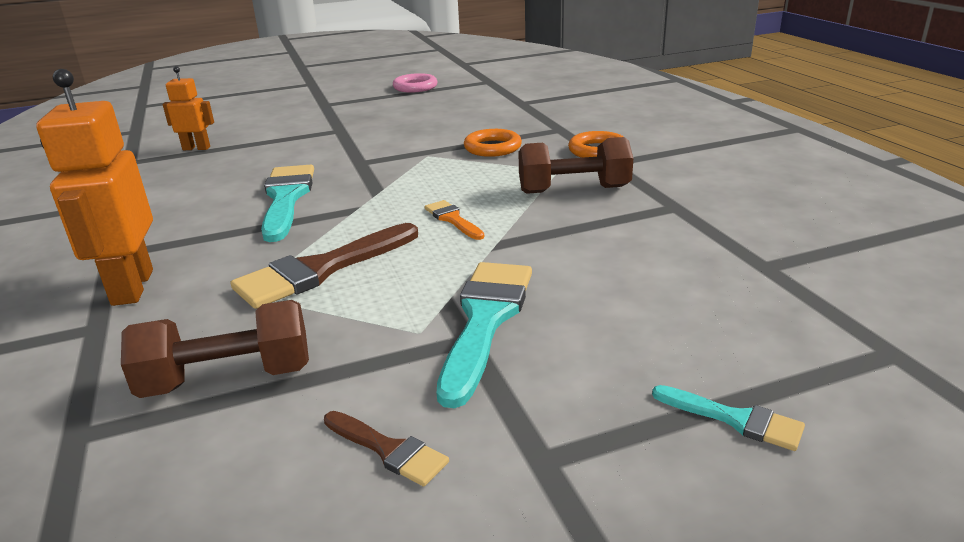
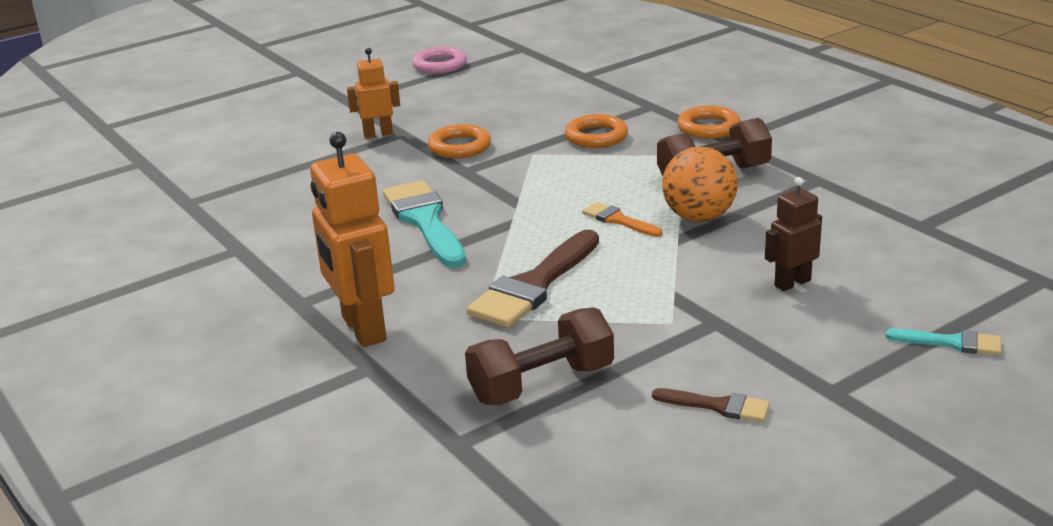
camera: 15 degrees left, 0 degrees up
orange robot [163,66,214,150] -> orange robot moved to [347,48,400,138]
turquoise brush [437,262,532,408] -> none
none -> orange ring [428,124,491,158]
none -> orange ball [662,147,738,222]
none -> brown robot [765,177,822,291]

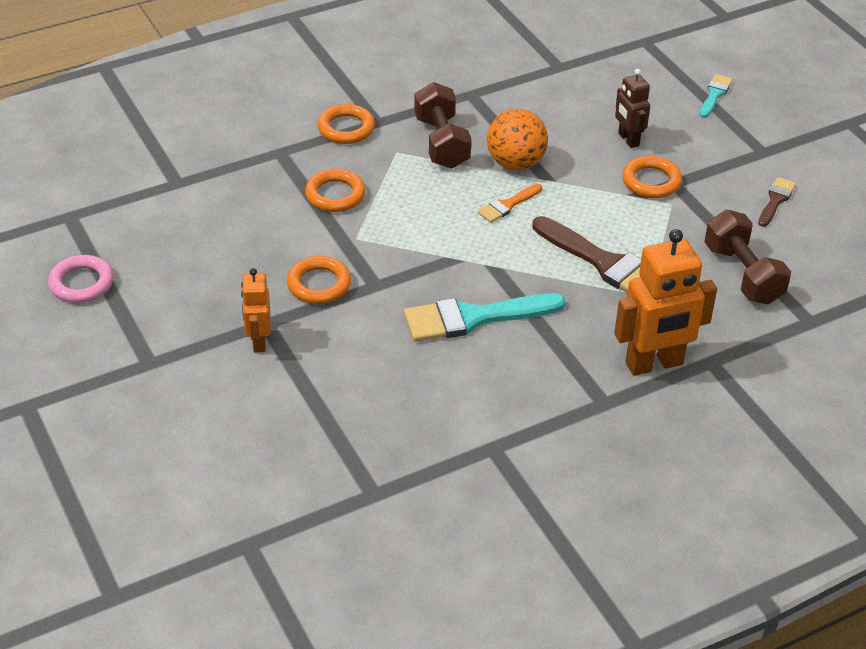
camera: 85 degrees left, 15 degrees up
none -> orange ring [622,156,682,198]

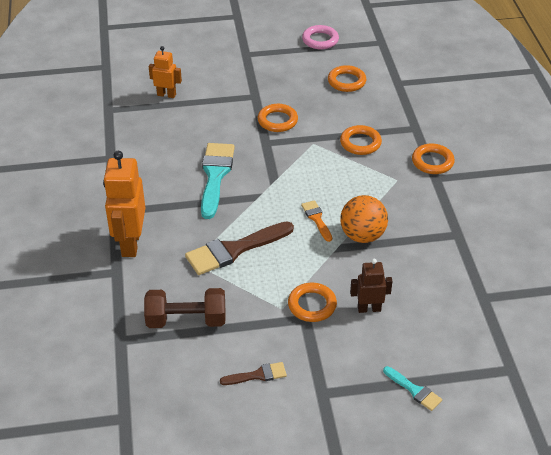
camera: 110 degrees right, 0 degrees up
orange robot [241,268,271,353] -> orange robot moved to [149,46,182,98]
brown dumbbell [414,82,471,169] -> none
brown brush [758,177,796,227] -> brown brush turned 60 degrees counterclockwise [220,362,287,385]
none -> orange ring [328,65,367,92]

